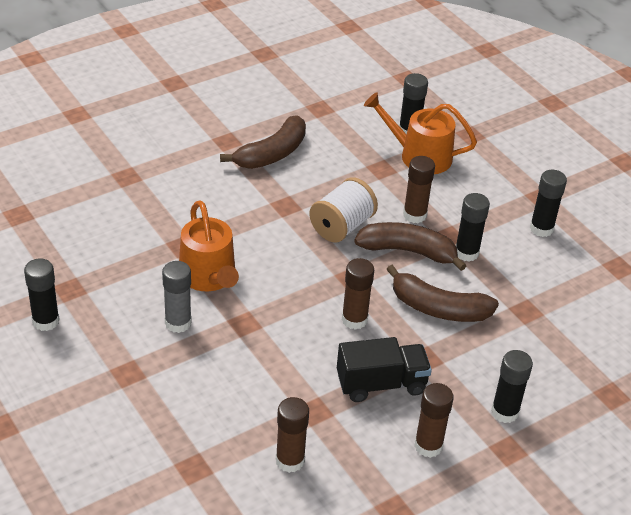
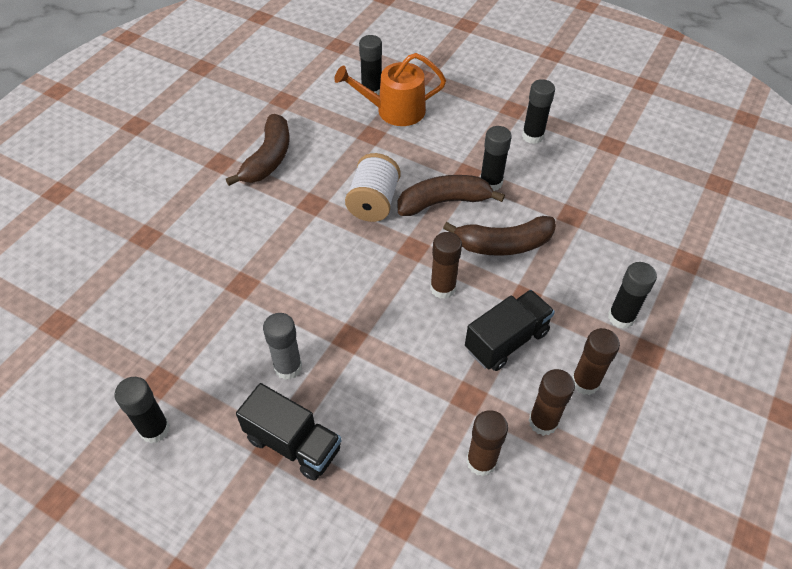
camera: 25 degrees left, 10 degrees up
orange watering can [179,200,239,291] -> none
brown glue stick [403,156,435,223] -> brown glue stick moved to [528,369,575,436]
none -> black truck [236,383,342,481]

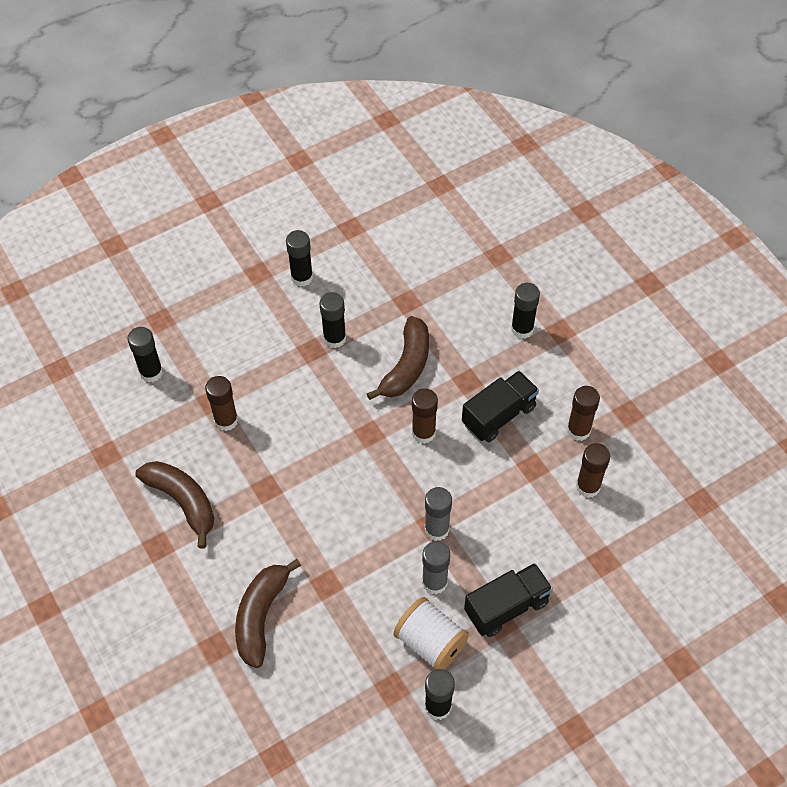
camera: 60 degrees left, 5 degrees up
orange watering can [334,53,446,126] -> none
white spool [345,153,401,222] -> white spool moved to [393,597,469,670]
brown banana [398,175,505,216] -> brown banana moved to [235,559,301,668]
black truck [465,290,555,371] -> black truck turned 60 degrees clockwise [462,371,539,442]
brown glue stick [572,328,620,395] -> brown glue stick moved to [205,376,238,431]
none -> grey glue stick [425,487,452,541]

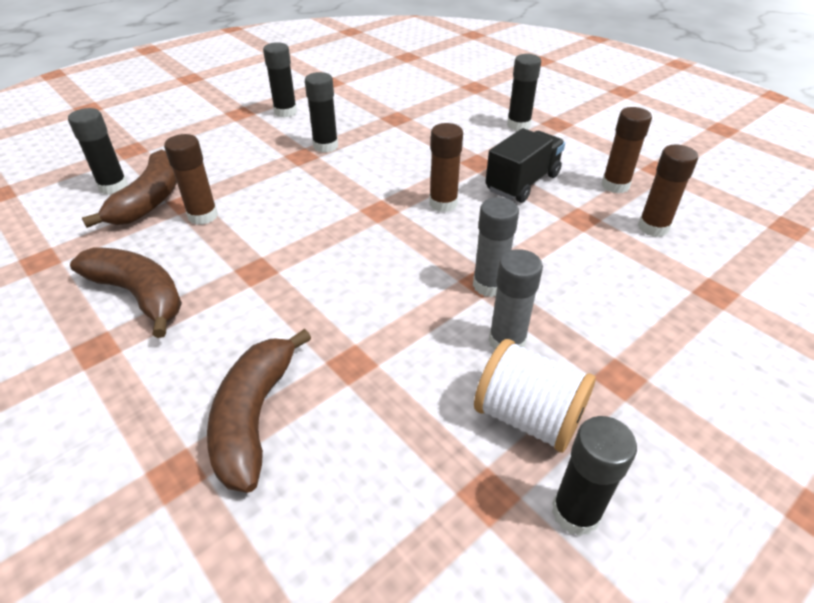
camera: 10 degrees left, 15 degrees down
brown banana [367,316,429,400] -> brown banana moved to [82,149,177,228]
black truck [464,563,553,637] -> none

